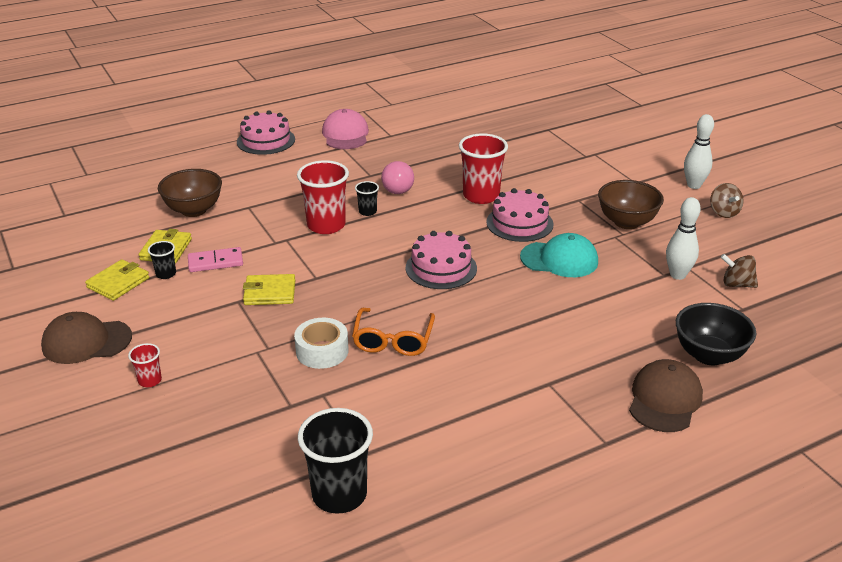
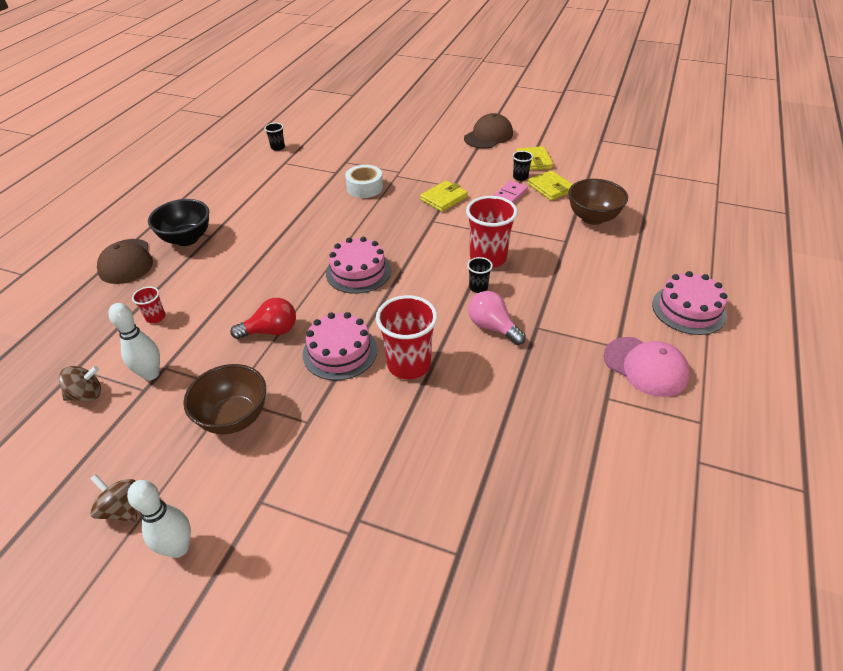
camera: 140 degrees right, 10 degrees up
red cup [128,343,162,387] -> red cup moved to [132,287,165,323]
black cup [298,408,373,514] -> black cup [264,123,285,151], size x0.48
orange glasses [352,308,435,356] -> none
turquoise cap [520,233,598,277] -> red light bulb [230,298,296,339]
black bowl [676,303,756,365] -> black bowl moved to [148,199,209,246]

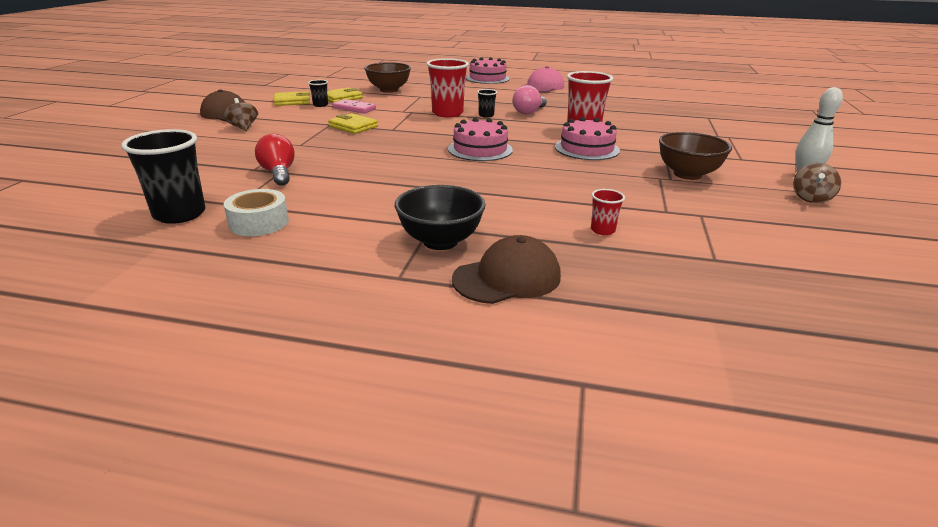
camera: 100 degrees left, 15 degrees down
brown spinning top [59,366,101,402] -> brown spinning top moved to [224,98,257,131]
white bowling pin [108,303,160,380] -> none
red light bulb [230,298,296,339] -> red light bulb moved to [255,134,295,186]
black cup [264,123,285,151] -> black cup [121,129,205,224], size x2.06
white tape [345,165,383,198] -> white tape moved to [224,189,289,236]

